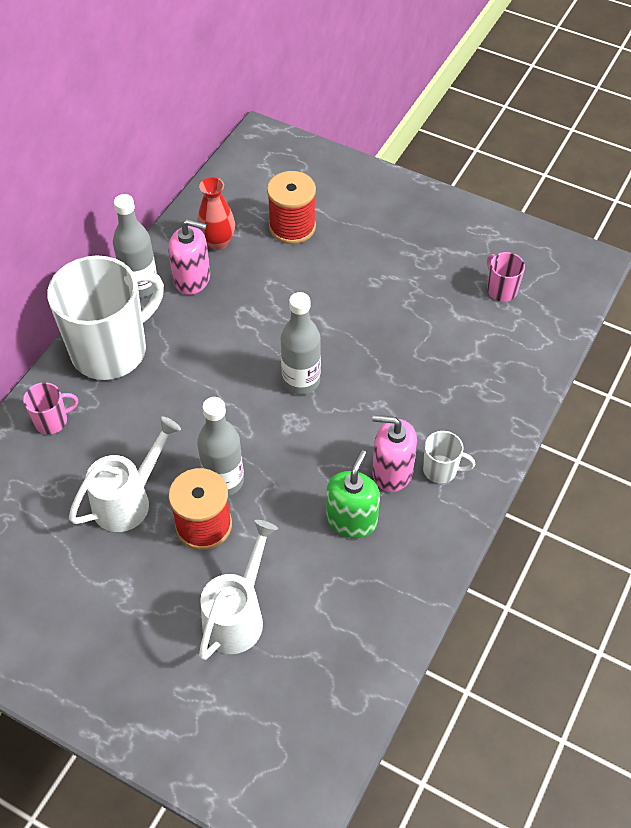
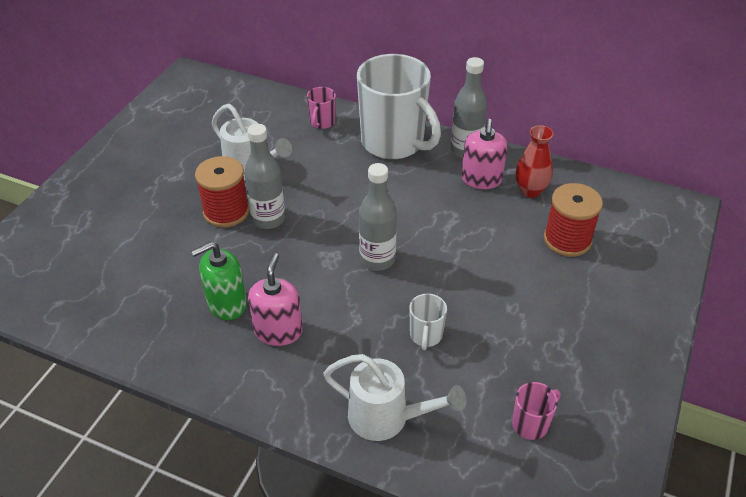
camera: 85 degrees right, 10 degrees down
pink mug [23,382,78,434] -> pink mug turned 45 degrees clockwise [307,87,336,129]
white watering can [199,520,278,660] -> white watering can moved to [323,354,466,441]
green soap dispenser [326,450,380,538] -> green soap dispenser turned 135 degrees clockwise [191,242,247,320]
white mug [423,431,475,484] -> white mug moved to [409,294,447,350]

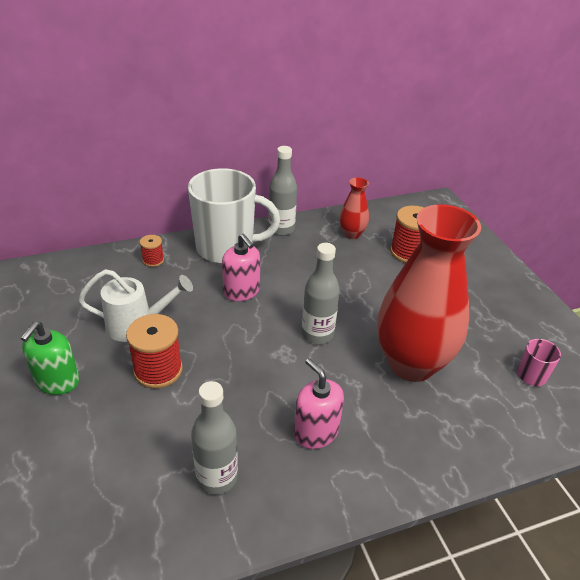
camera: 45 degrees left, 5 degrees down
green soap dispenser [191,242,247,320] -> green soap dispenser moved to [21,321,80,395]
grey bottle [244,124,285,229] -> grey bottle moved to [191,381,238,494]
pink mug [307,87,336,129] -> red spool [140,235,164,267]
white watering can [323,354,466,441] -> none
white mug [409,294,447,350] -> red vase [377,204,481,382]
pink soap dispenser [461,119,508,189] -> pink soap dispenser moved to [222,234,260,301]

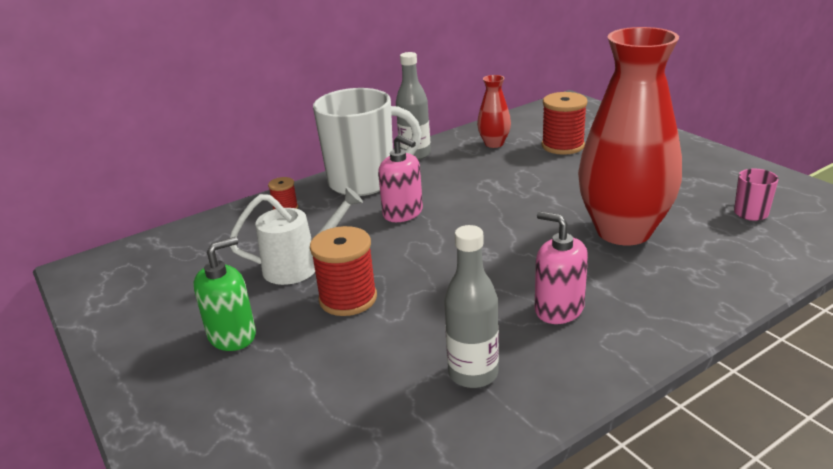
camera: 10 degrees left, 10 degrees down
green soap dispenser [21,321,80,395] -> green soap dispenser turned 135 degrees counterclockwise [193,237,256,351]
grey bottle [302,243,340,344] -> none

